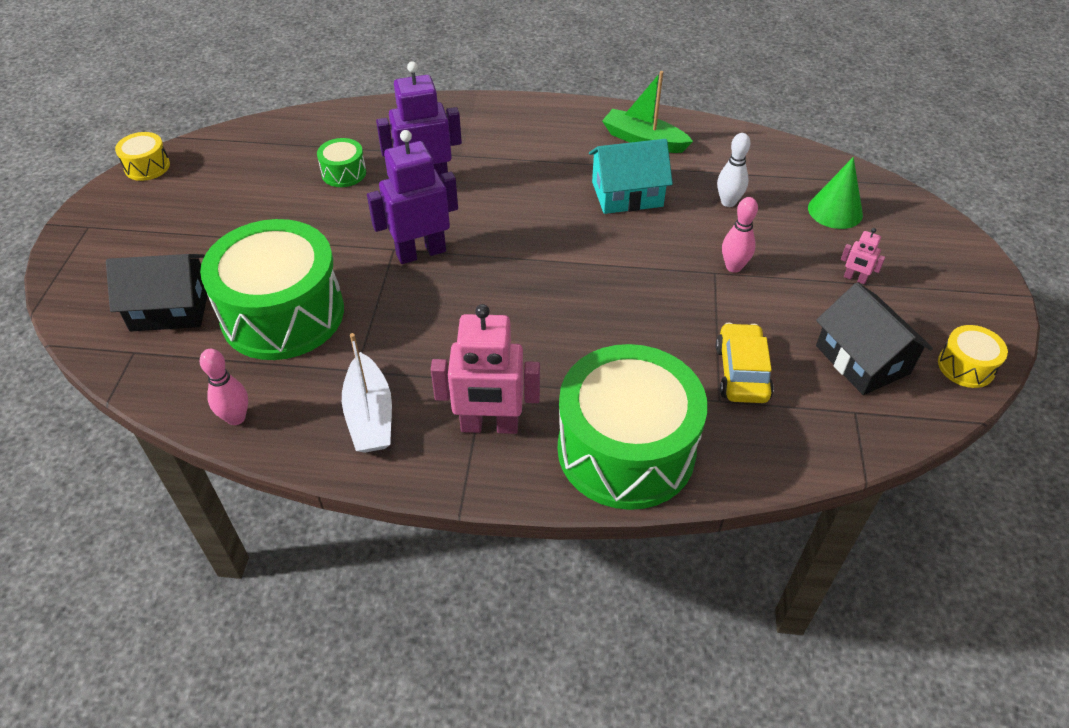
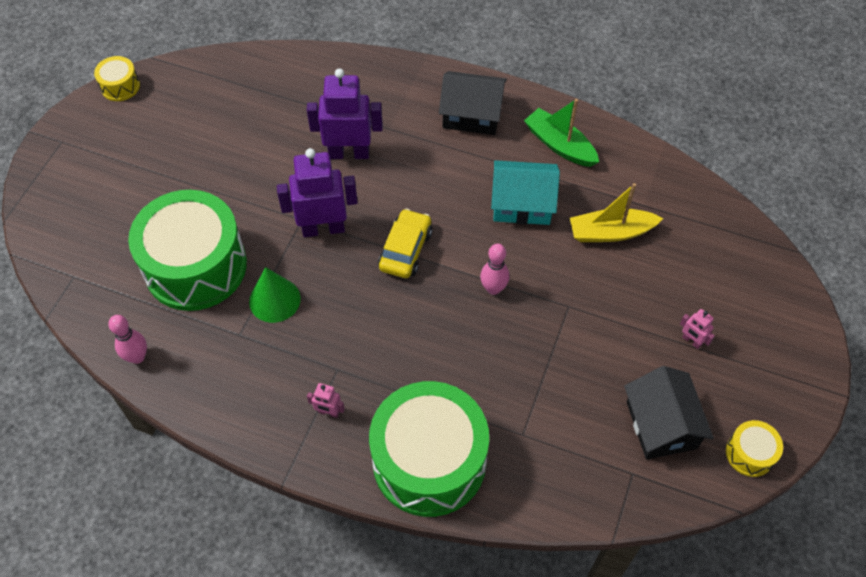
camera: 15 degrees right, 10 degrees up
black house [106,254,208,332] -> black house moved to [439,71,507,135]
green drum [317,138,366,187] -> none
white boat [342,333,392,453] -> none
pink robot [431,304,540,434] -> pink robot [307,383,345,418], size x0.44
yellow car [716,323,774,403] -> yellow car moved to [378,209,432,278]
white bowling pin [717,133,751,207] -> yellow boat [570,183,663,242]
pink bowling pin [722,197,758,273] -> pink bowling pin moved to [480,244,509,295]
green cone [808,157,863,229] -> green cone moved to [249,267,301,323]

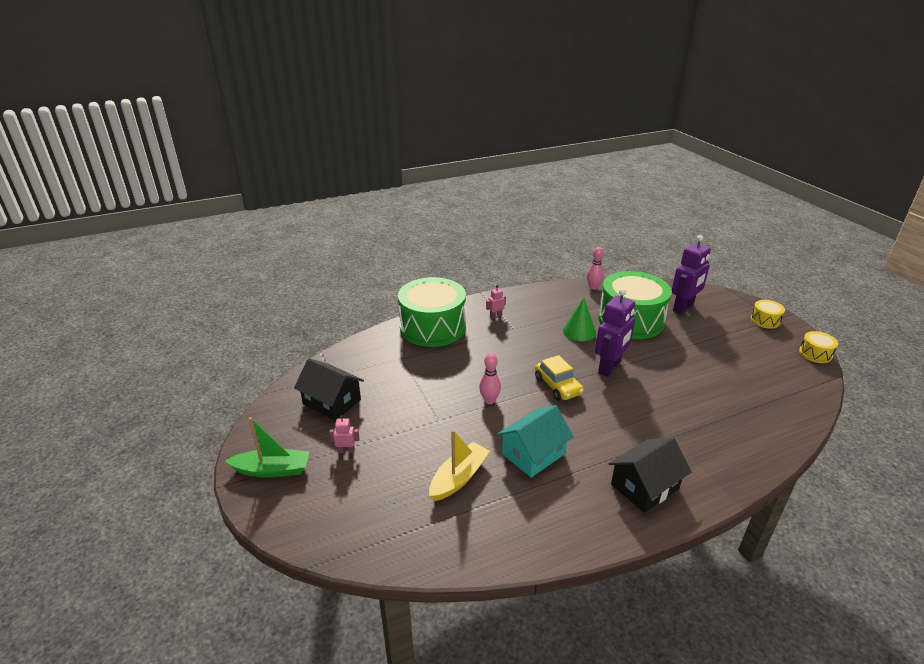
camera: 135 degrees right, 25 degrees down
purple robot [307,68,383,159] -> purple robot moved to [672,235,711,314]
green boat [524,99,599,167] -> green boat moved to [225,417,309,478]
yellow drum [726,420,783,477] -> yellow drum moved to [751,300,785,329]

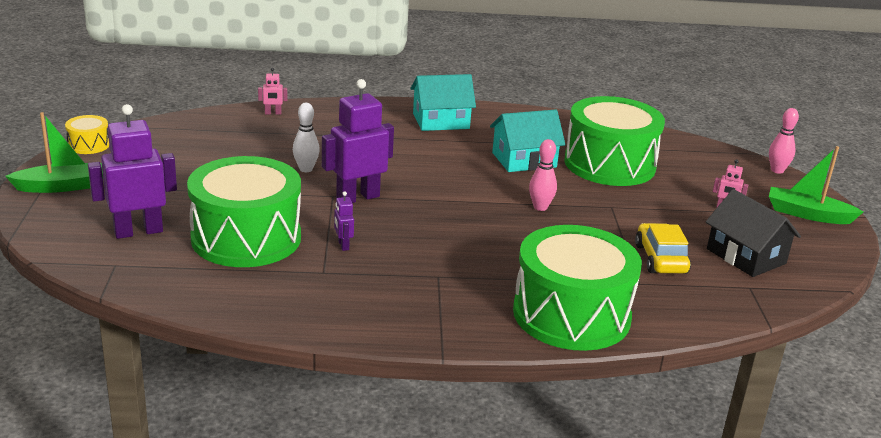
camera: 160 degrees left, 5 degrees down
yellow boat [429,430,490,501] -> green drum [564,96,665,186]
pink robot [486,285,506,319] -> pink robot moved to [258,68,287,115]
yellow car [535,355,584,401] -> yellow car moved to [635,223,691,274]
green cone [563,298,596,341] -> purple robot [334,191,354,251]
pink bowling pin [587,247,604,290] -> pink bowling pin moved to [769,108,799,174]
black house [608,437,691,513] -> turquoise house [410,74,476,131]
yellow drum [751,300,785,329] -> green boat [5,112,103,193]
none -> white bowling pin [293,103,320,172]

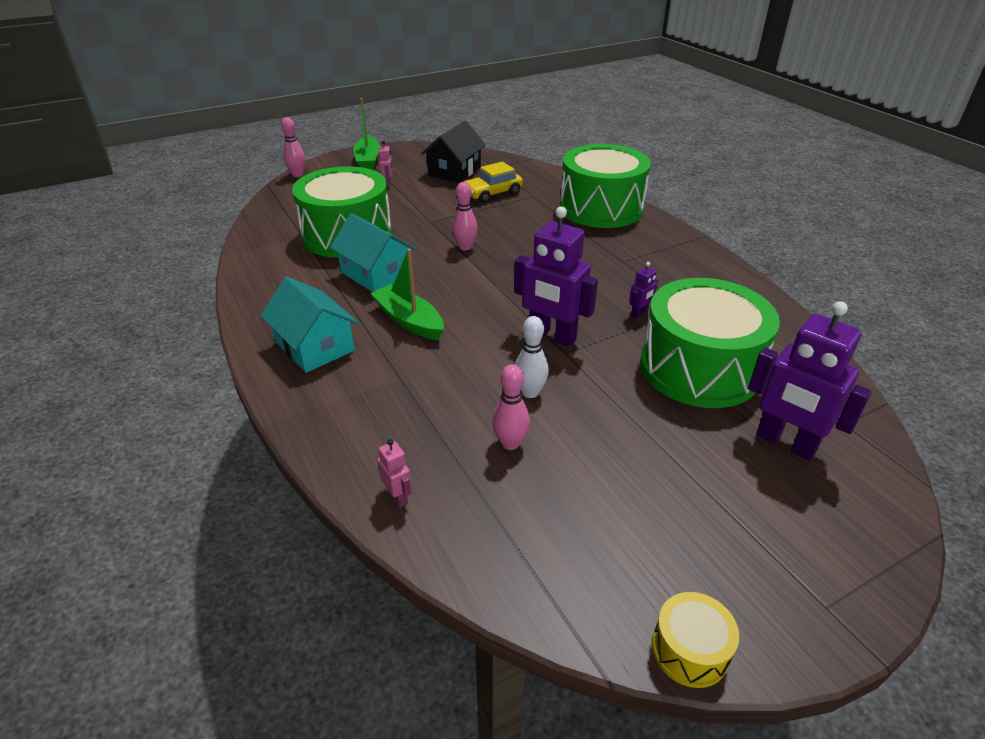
camera: 115 degrees left, 10 degrees up
green boat [5,112,103,193] -> green boat moved to [370,249,444,340]
none -> pink bowling pin [492,364,530,450]

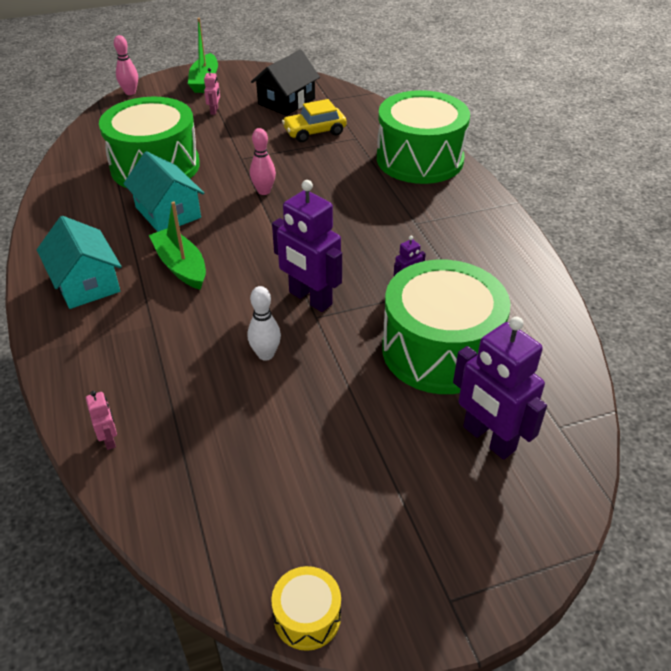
camera: 10 degrees right, 5 degrees up
pink bowling pin [492,364,530,450] -> none

